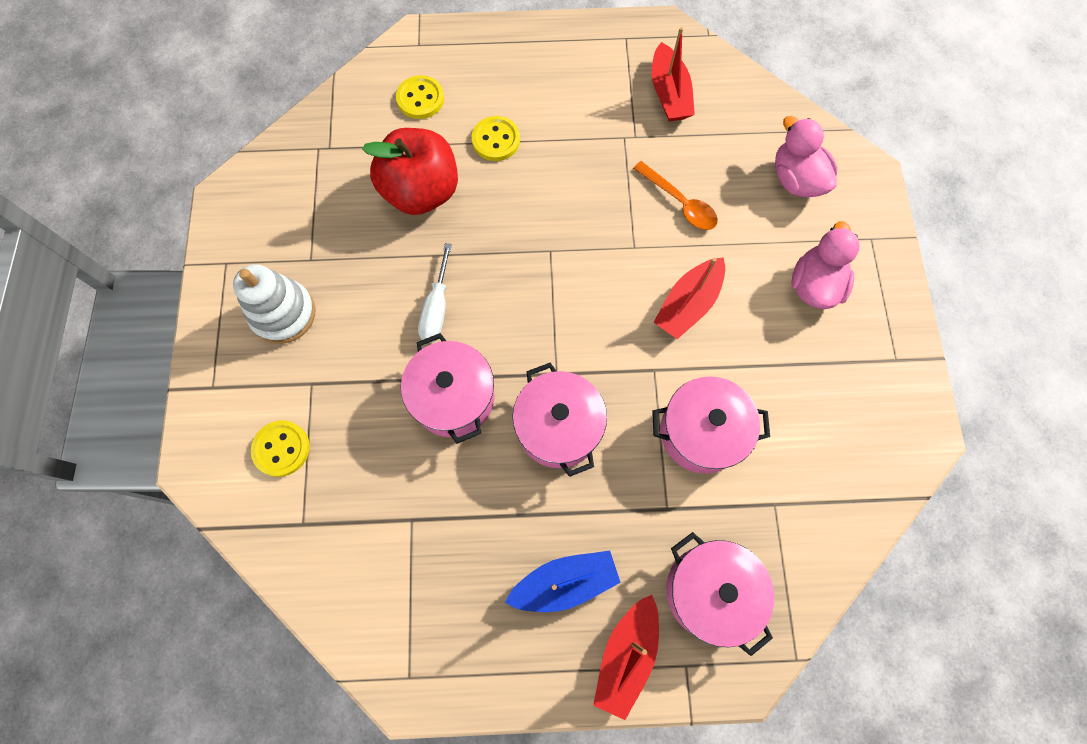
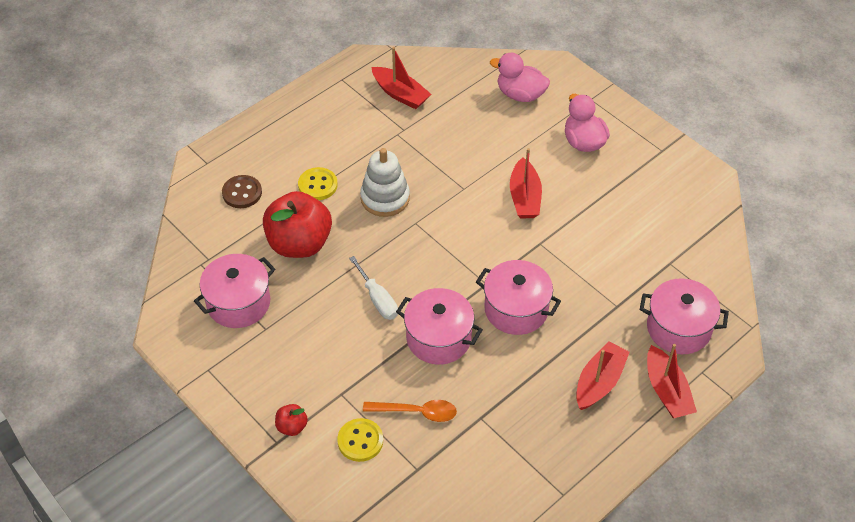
camera: 40 degrees left, 20 degrees down
white stacking toy [233,264,316,344] -> white stacking toy moved to [360,148,410,217]
yellow button [396,75,444,119] -> brown button [222,175,262,208]
blue boat [505,551,621,612] -> red boat [576,341,630,410]
orange spoon [633,161,718,230] -> orange spoon moved to [363,400,457,422]
pink pot [652,376,770,474] -> pink pot moved to [194,254,275,328]
none -> red apple [275,404,308,436]

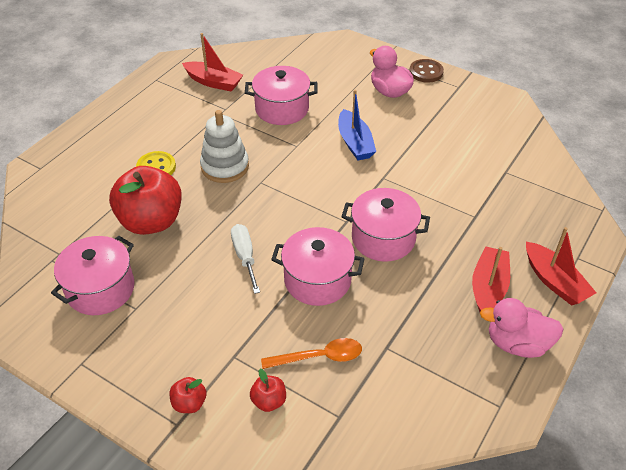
camera: 15 degrees left, 5 degrees down
brown button [222,175,262,208] -> brown button moved to [409,59,444,83]
yellow button [337,418,383,462] -> red apple [250,369,286,412]
white screwdriver [349,256,398,320] -> white screwdriver turned 150 degrees counterclockwise [231,224,260,294]
pink duck [490,53,550,102] -> pink duck moved to [480,298,563,358]
red boat [510,148,542,218] -> blue boat [338,90,376,160]
pink pot [640,279,729,354] -> pink pot moved to [245,66,318,125]

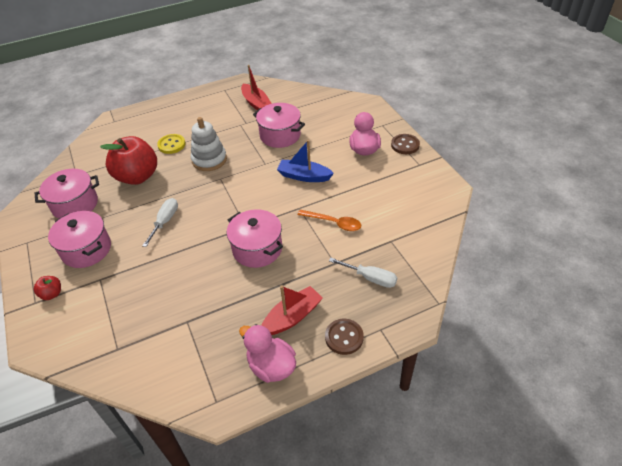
camera: 35 degrees right, 0 degrees up
red apple [250,369,286,412] -> none
orange spoon [261,338,362,369] -> orange spoon moved to [298,210,361,231]
pink pot [271,227,365,306] -> pink pot moved to [48,211,111,268]
blue boat [338,90,376,160] -> blue boat turned 90 degrees clockwise [277,140,334,182]
red boat [526,227,596,306] -> brown button [325,319,364,355]
none -> white screwdriver [329,258,397,288]

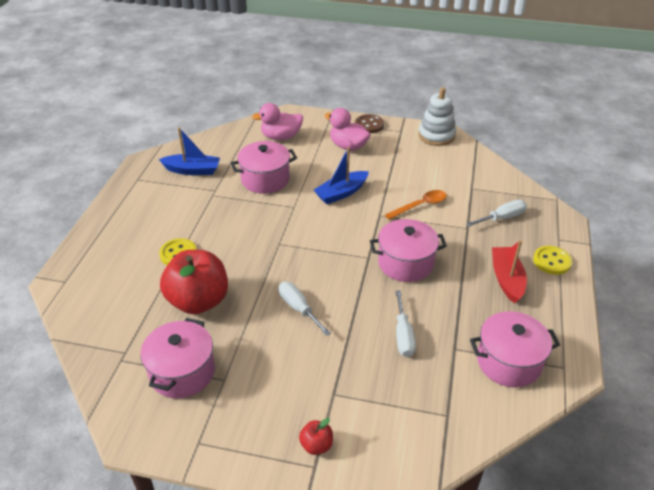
camera: 55 degrees left, 5 degrees down
pink pot [48,211,111,268] -> pink pot moved to [470,311,560,387]
white stacking toy [191,117,227,171] -> white stacking toy moved to [418,87,456,146]
pink duck [239,324,296,383] -> pink duck moved to [252,103,303,140]
red boat [241,65,272,110] -> blue boat [159,127,220,175]
brown button [325,319,364,355] -> yellow button [533,246,572,275]
none -> white screwdriver [395,291,416,357]

